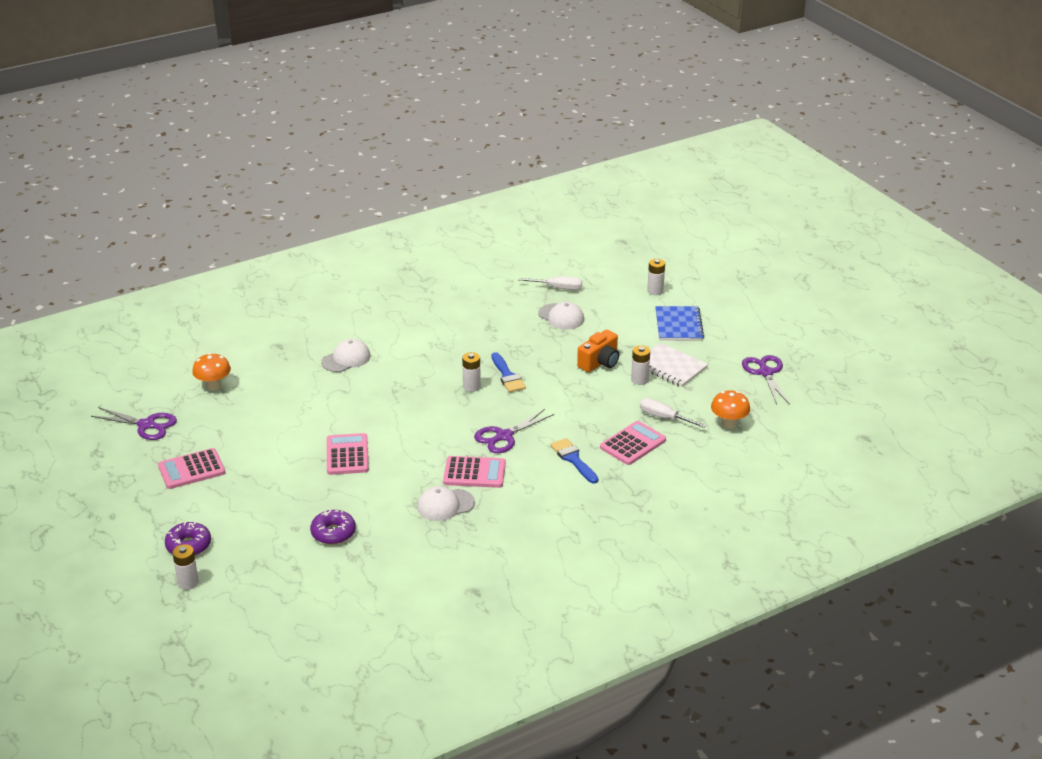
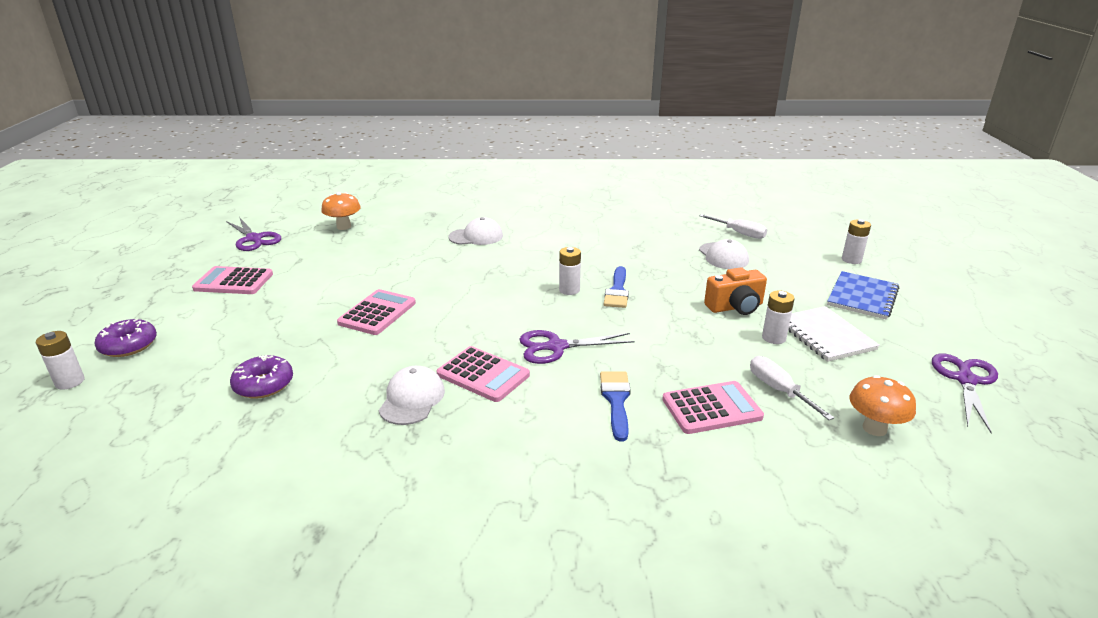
camera: 30 degrees right, 5 degrees down
white cap [417,486,475,521] -> white cap turned 90 degrees clockwise [379,366,445,425]

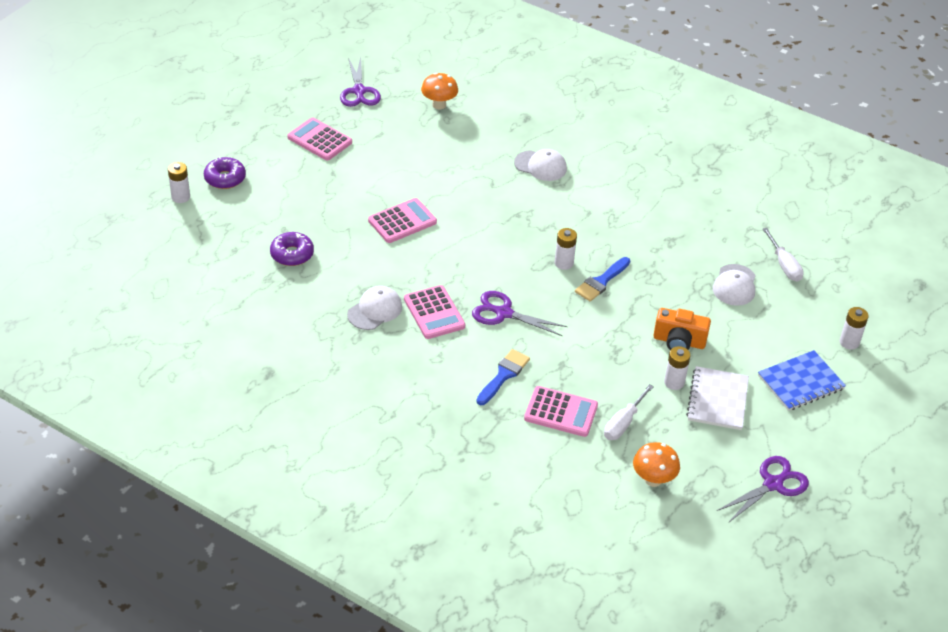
camera: 30 degrees right, 15 degrees up
white screwdriver [750,356,834,420] -> white screwdriver turned 150 degrees counterclockwise [604,384,654,440]

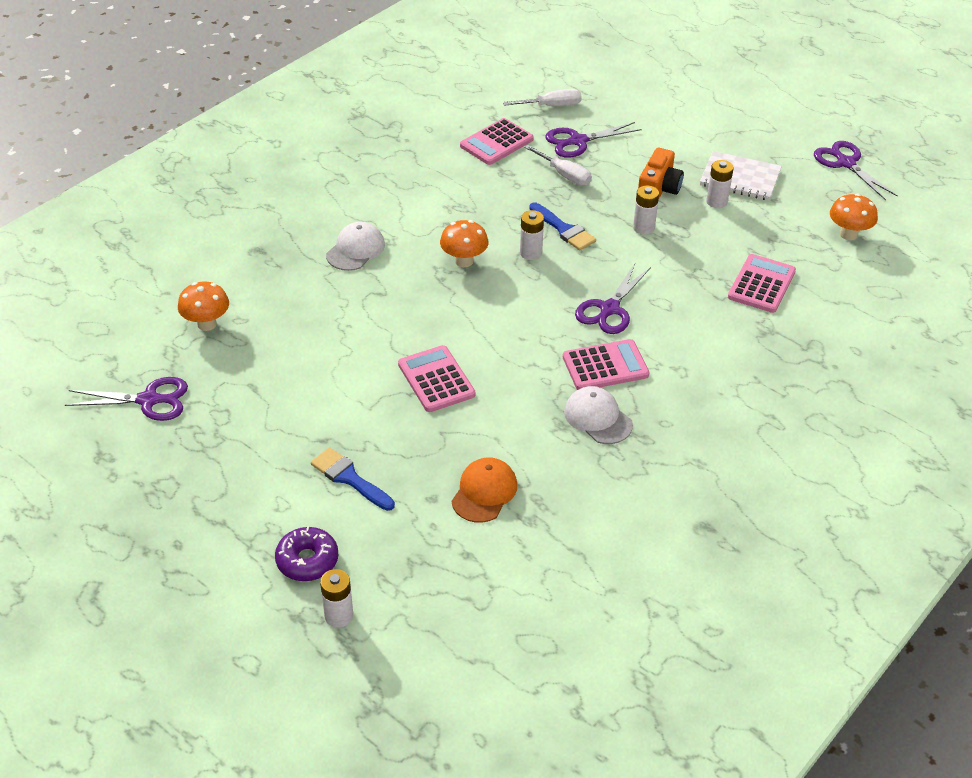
camera: 80 degrees left, 0 degrees up
purple donut [270,232,314,266] -> orange cap [451,457,517,523]
pink calculator [287,117,352,161] -> pink calculator moved to [460,118,534,165]
blue brush [476,349,530,405] -> blue brush moved to [311,447,395,511]
white screwdriver [604,384,654,440] -> white screwdriver moved to [524,145,592,186]
white cap [713,264,755,306] -> purple scissors [545,122,642,157]
blue notebook [758,350,846,411] -> none
white battery [840,307,869,350] -> white battery moved to [633,185,659,235]
none -> orange mushroom [440,220,489,267]

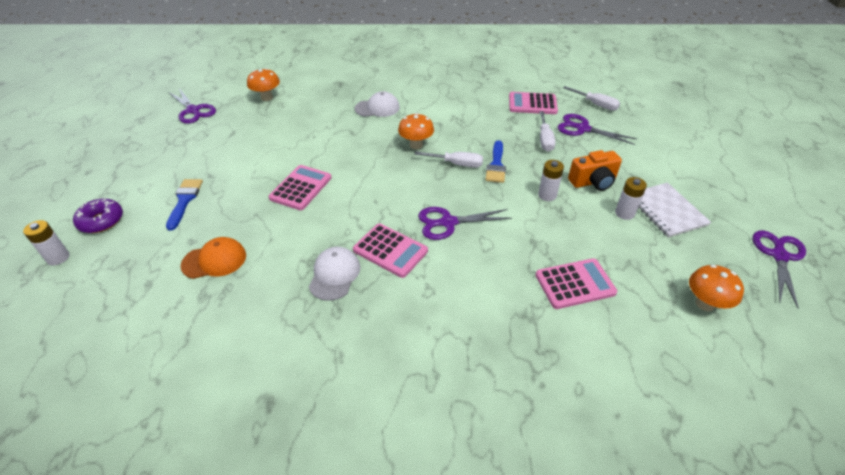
camera: 50 degrees right, 0 degrees up
white battery [520,210,544,260] -> white screwdriver [415,151,483,168]

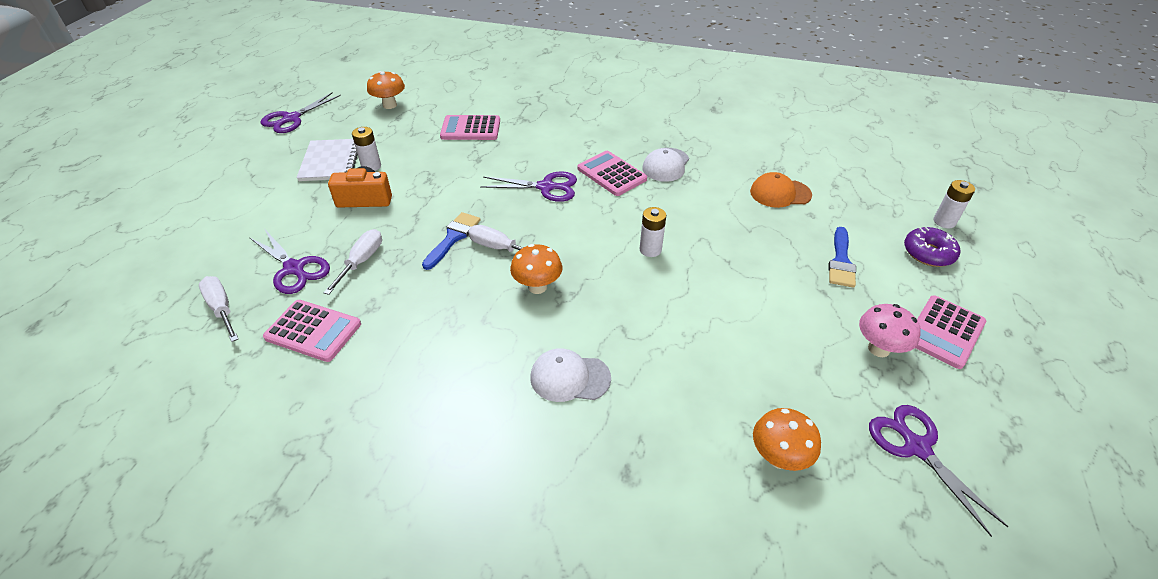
camera: 165 degrees left, 0 degrees up
pink calculator [269,165,332,210] -> pink calculator moved to [915,295,986,369]
white battery [538,160,564,201] -> white battery moved to [640,207,666,257]
none -> pink mushroom [859,304,921,357]

